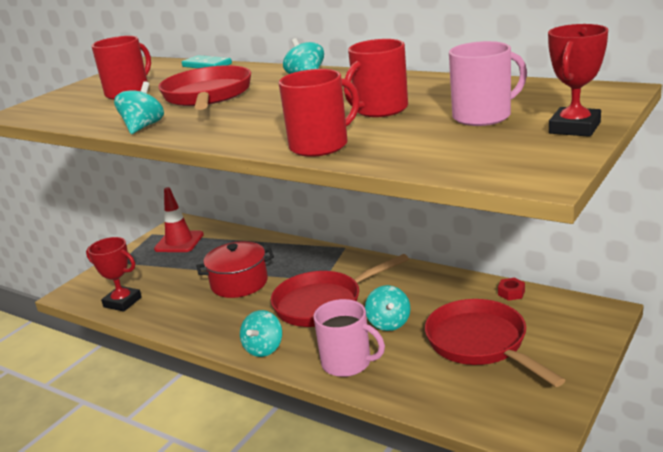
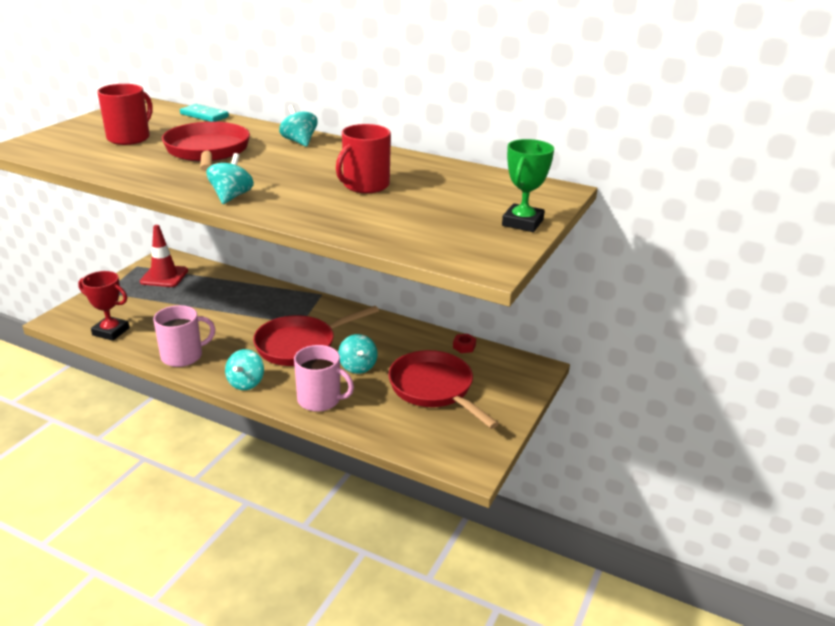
camera: 10 degrees left, 5 degrees up
turquoise spinning top [114,81,164,134] -> turquoise spinning top moved to [206,153,254,204]
red pot [196,241,274,298] -> none
red mug [279,69,360,157] -> none
pink mug [449,41,527,126] -> pink mug moved to [153,305,215,367]
red trophy [548,24,608,137] -> green trophy [502,139,554,232]

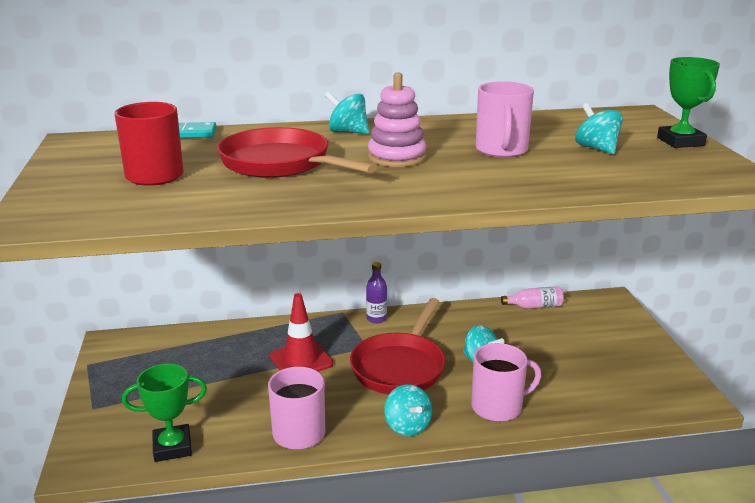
camera: 35 degrees left, 5 degrees down
red trophy [78,271,129,341] -> green trophy [122,364,207,462]
red traffic cone [140,225,188,287] -> red traffic cone moved to [270,293,333,372]
turquoise spinning top [206,153,254,204] -> turquoise spinning top moved to [575,103,623,154]
red mug [336,124,391,193] -> pink mug [475,81,534,158]
red pan [388,350,499,429] -> none
red nut [453,334,476,353] -> pink bottle [501,286,564,309]
none -> purple bottle [366,262,387,323]
none -> pink stacking toy [368,72,427,167]

